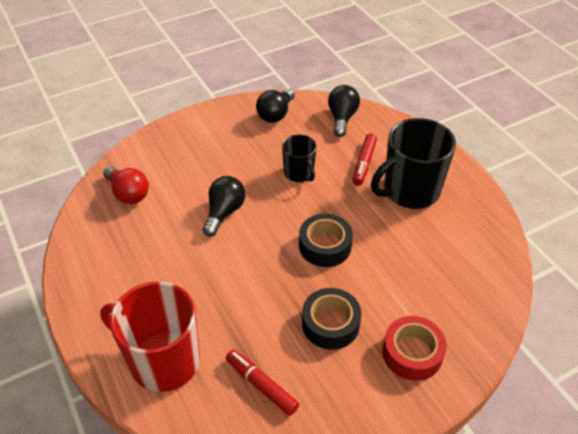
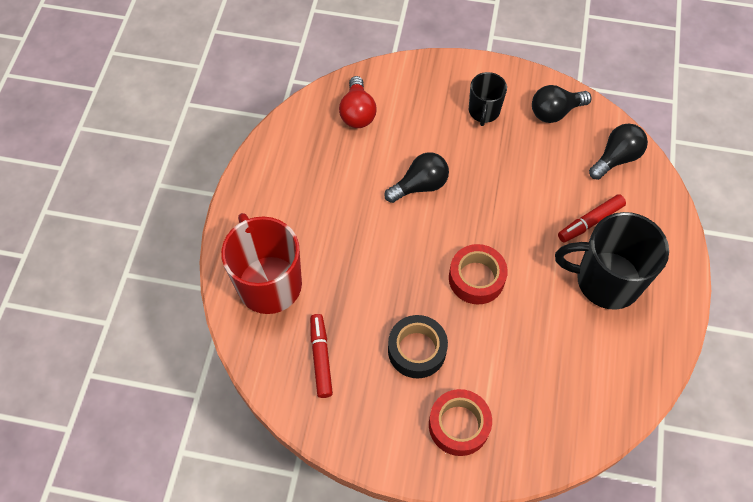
camera: 40 degrees right, 15 degrees up
black mug [282,135,316,182] -> black mug moved to [469,72,507,126]
black tape [299,214,353,267] -> red tape [449,244,508,304]

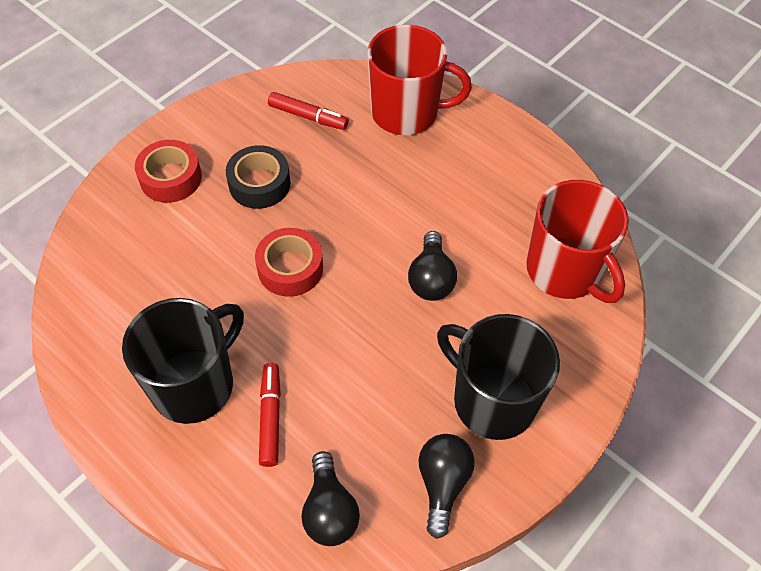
camera: 120 degrees right, 5 degrees down
red light bulb [339,76,376,128] -> red mug [526,180,629,303]
black mug [469,72,507,126] -> black mug [437,314,560,440], size x1.83

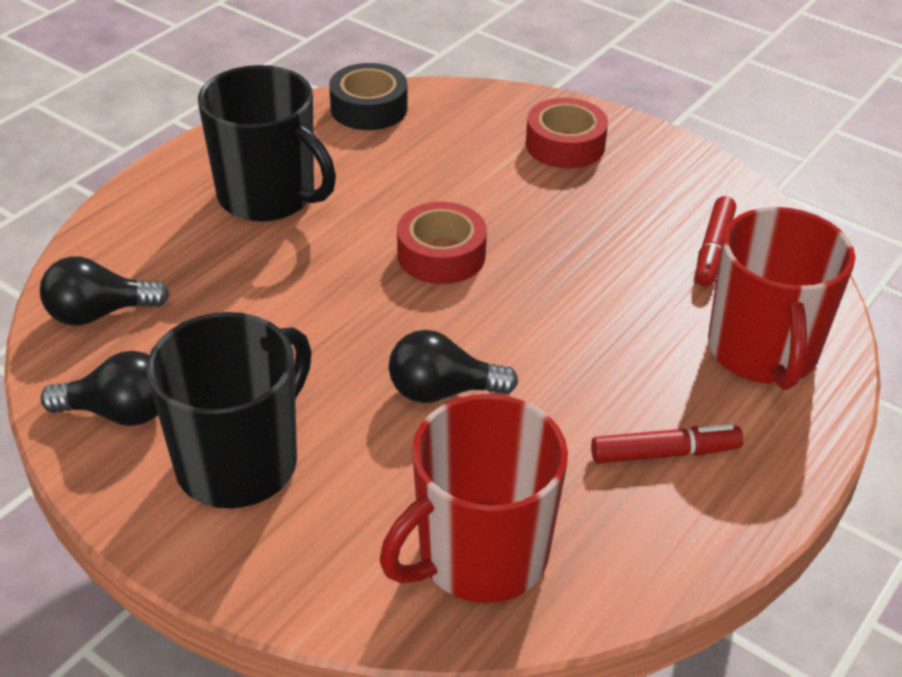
camera: 85 degrees right, 15 degrees down
black tape [226,145,290,209] -> black tape moved to [329,63,408,130]
red marker [259,363,281,467] -> red marker moved to [591,424,743,464]

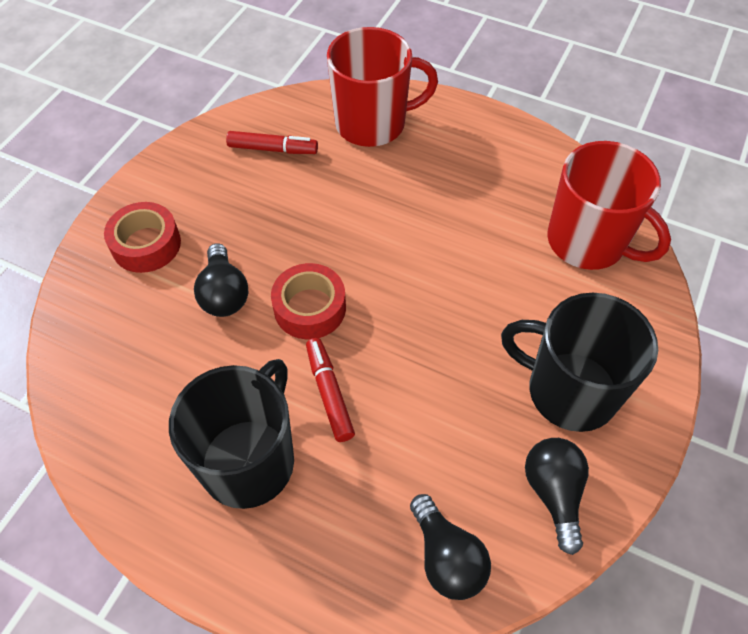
camera: 100 degrees left, 15 degrees up
black tape [329,63,408,130] -> none
black light bulb [389,330,518,403] -> black light bulb moved to [194,243,249,317]
red marker [591,424,743,464] -> red marker moved to [306,338,355,442]

